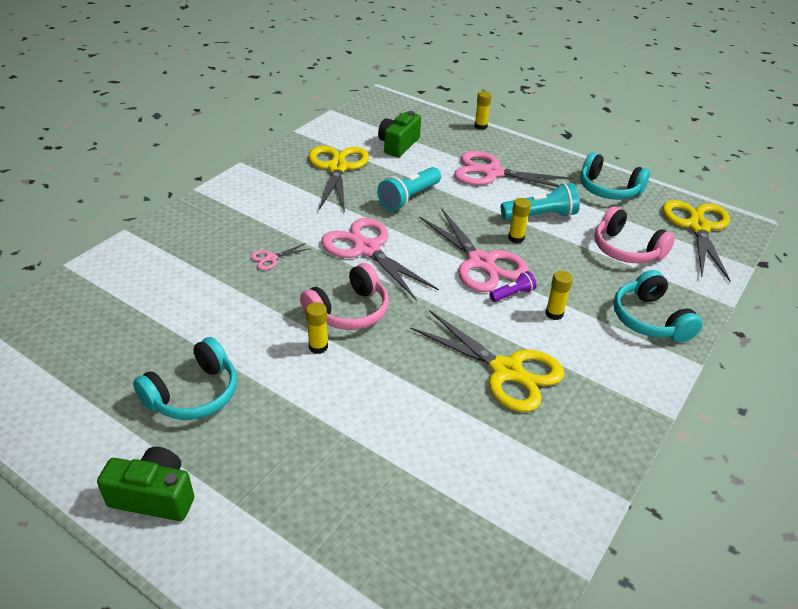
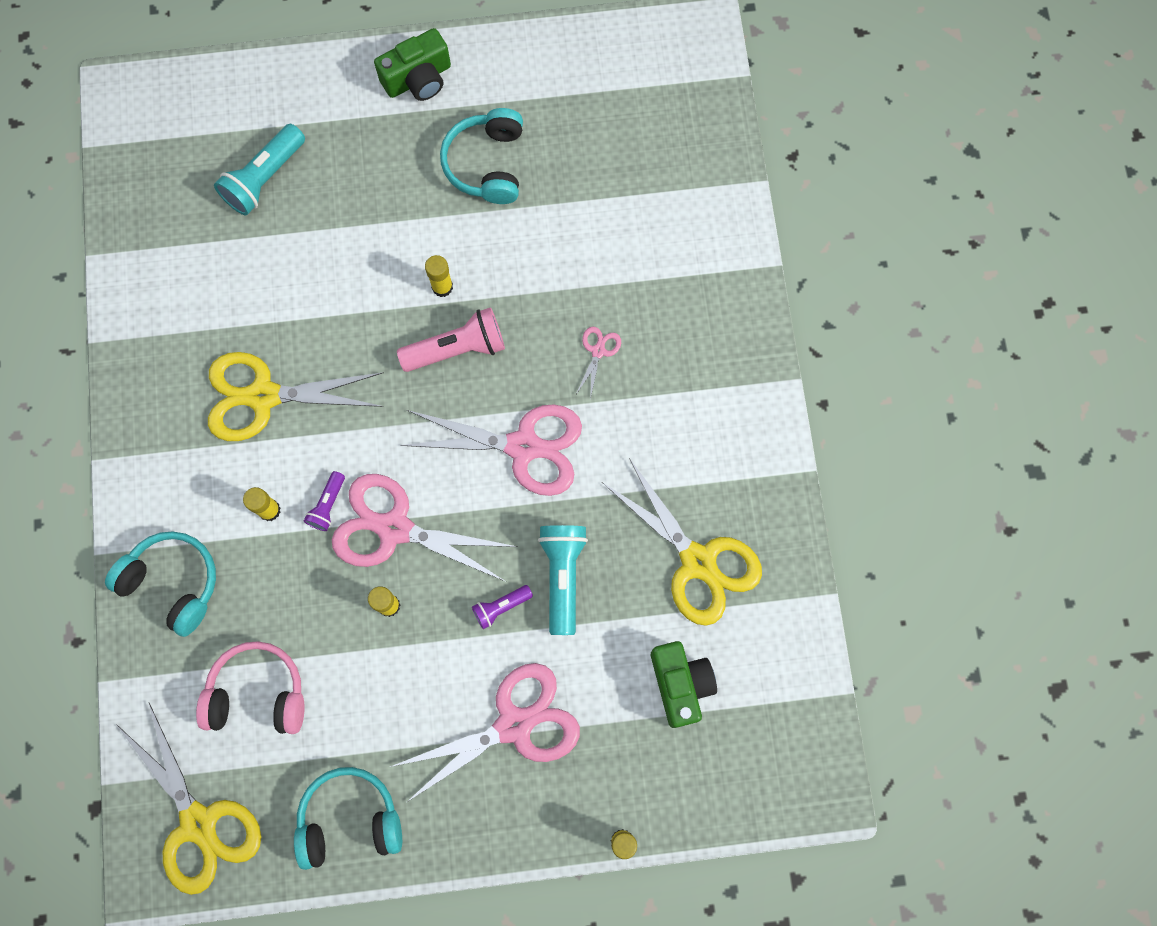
camera: 140 degrees right, 35 degrees up
pink headphones [300,263,389,330] -> pink flashlight [397,307,505,372]
turquoise flashlight [501,183,580,220] -> turquoise flashlight moved to [214,124,305,215]
none -> purple flashlight [472,585,533,629]

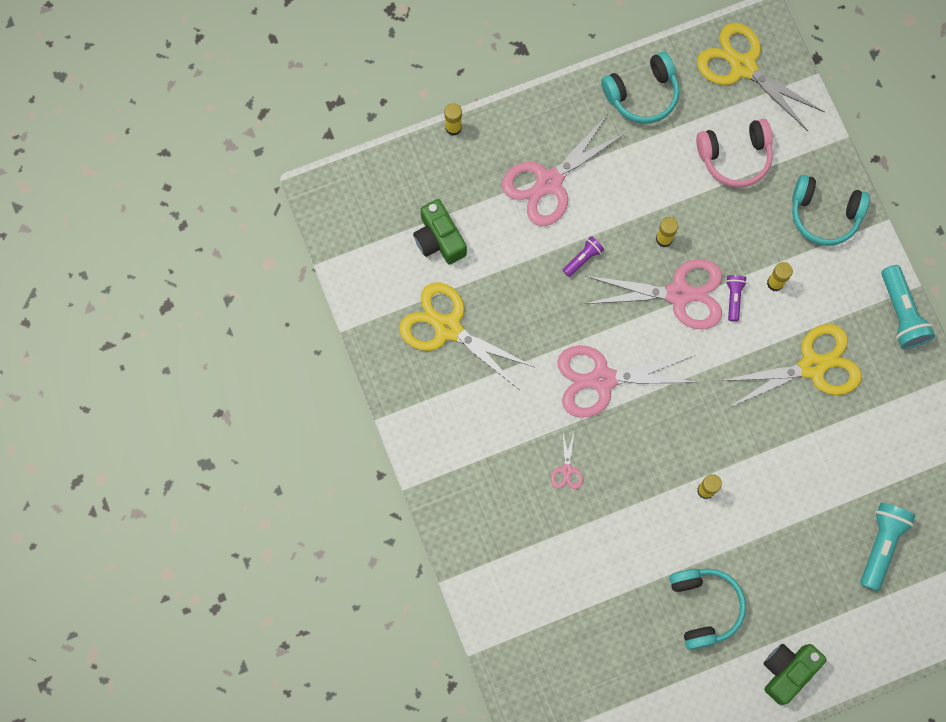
camera: 165 degrees right, 0 degrees up
pink flashlight [397,307,505,372] -> none
turquoise flashlight [538,525,588,635] -> turquoise flashlight moved to [882,265,935,349]

